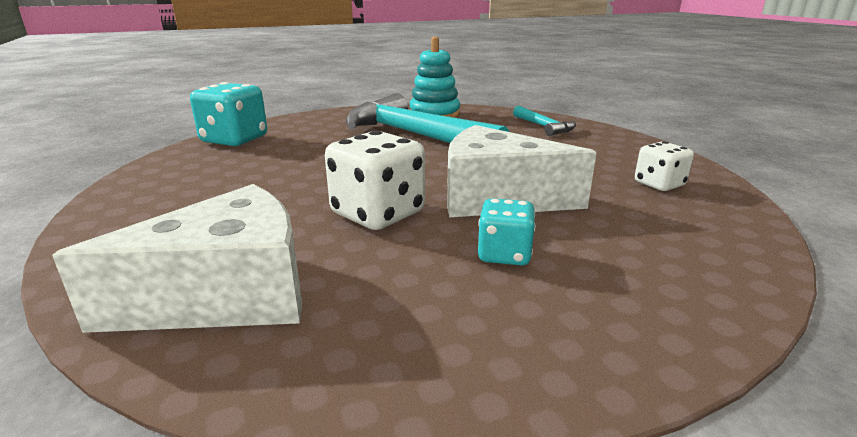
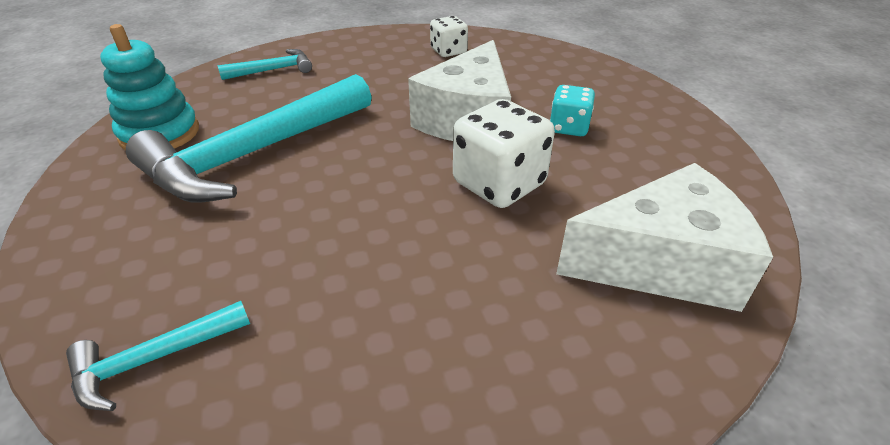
camera: 85 degrees left, 15 degrees up
white cheese [52,184,302,333] -> white cheese turned 105 degrees clockwise [556,163,773,312]
turquoise dice [190,82,267,146] -> turquoise hammer [66,301,250,411]

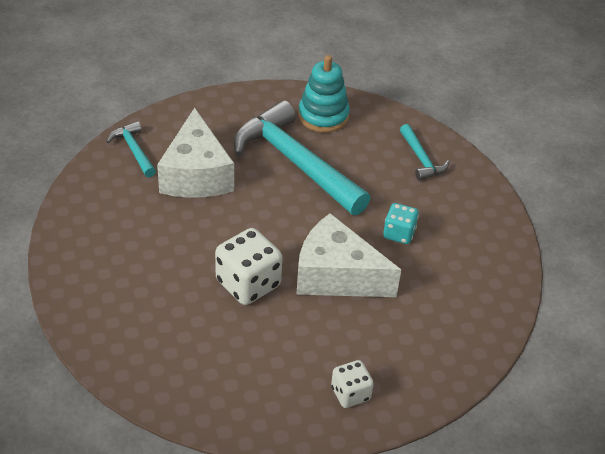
camera: 90 degrees right, 5 degrees up
white dice [430,16,468,57] -> white dice moved to [331,360,374,408]
turquoise dice [550,85,595,136] -> turquoise dice moved to [383,203,419,244]
white cheese [556,163,773,312] -> white cheese moved to [157,108,234,198]

